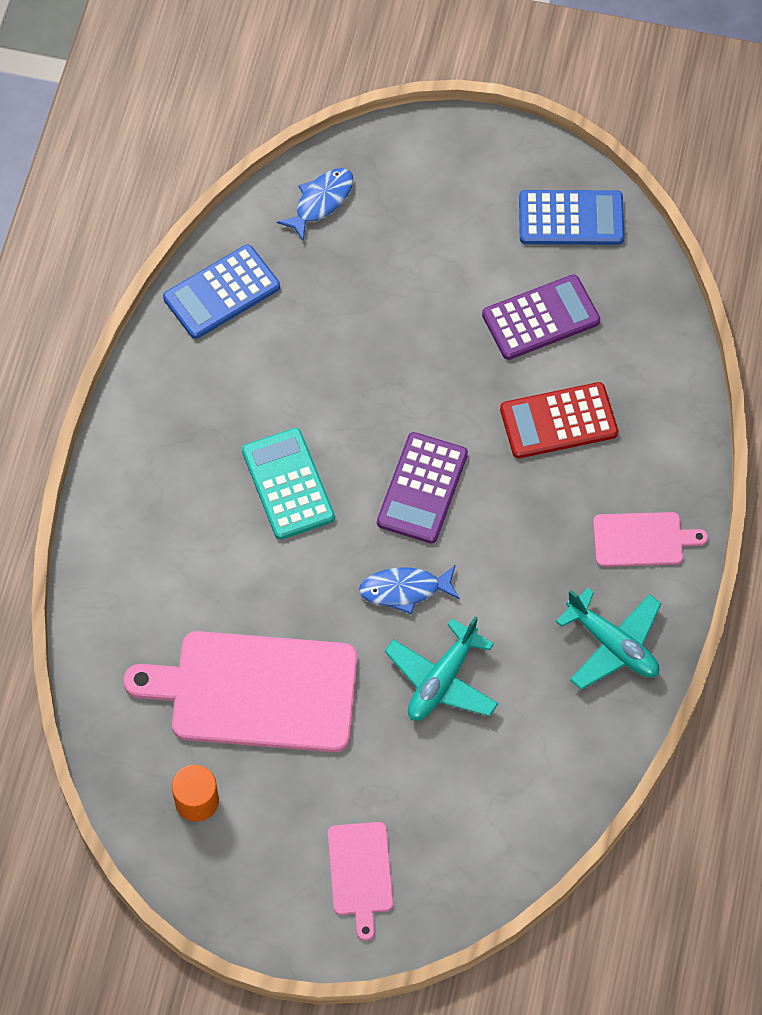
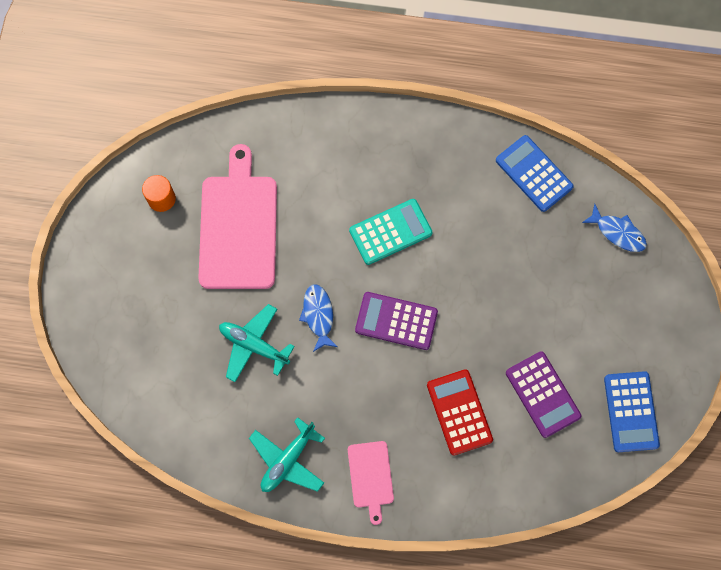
camera: 85 degrees right, 10 degrees up
pink cutting board [328,822,393,941] -> none

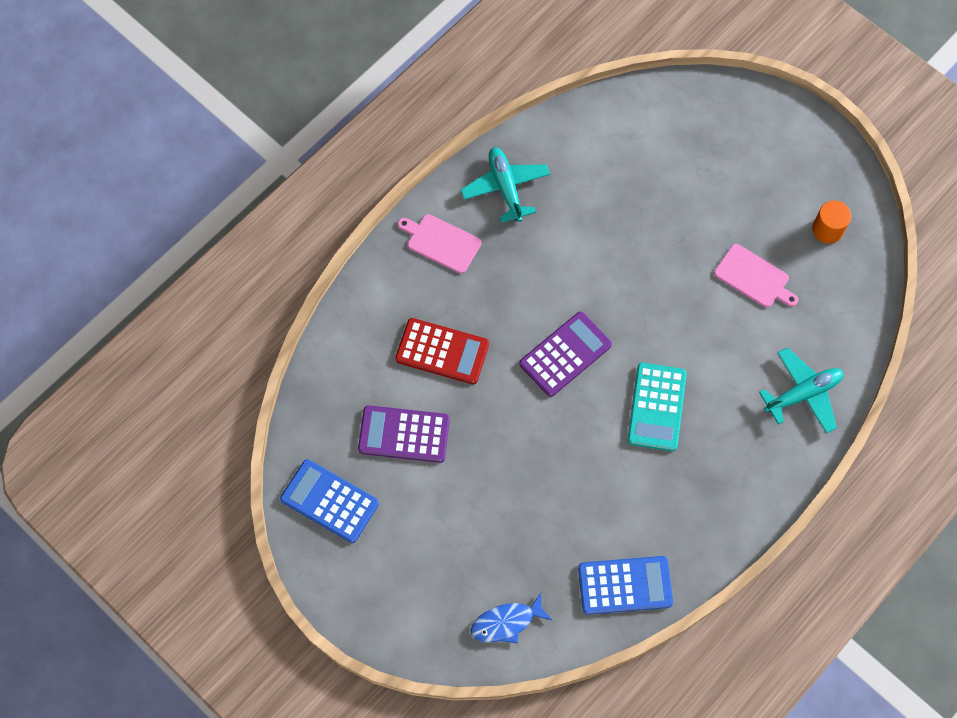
camera: 125 degrees right, 5 degrees down
pink cutting board [198,144,277,289] -> pink cutting board [714,244,798,308], size x0.50
turquoise plane [219,304,295,382] -> turquoise plane moved to [759,347,843,434]
blue fish [299,284,338,352] -> none

